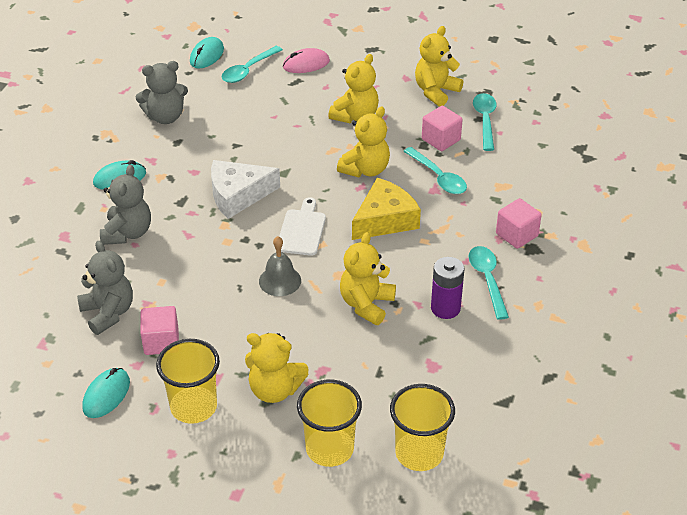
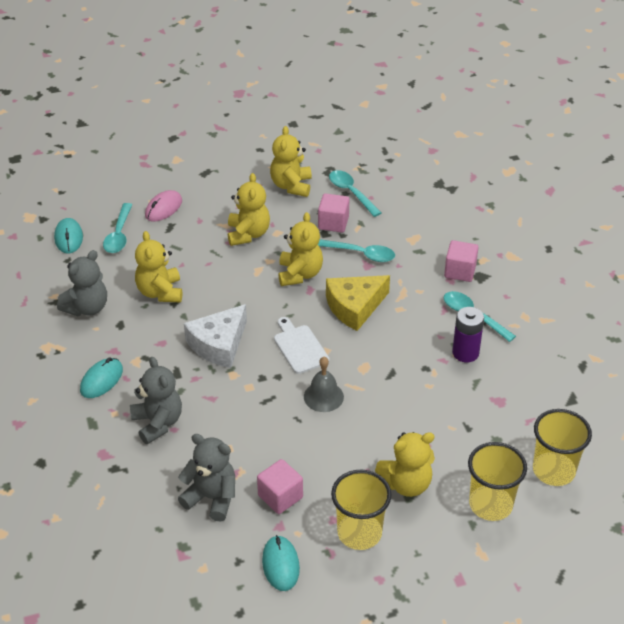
camera: 35 degrees left, 0 degrees up
yellow teddy bear [340,232,396,325] -> yellow teddy bear moved to [135,231,182,302]
yellow cheese [352,178,421,240] -> yellow cheese turned 135 degrees counterclockwise [326,275,390,331]

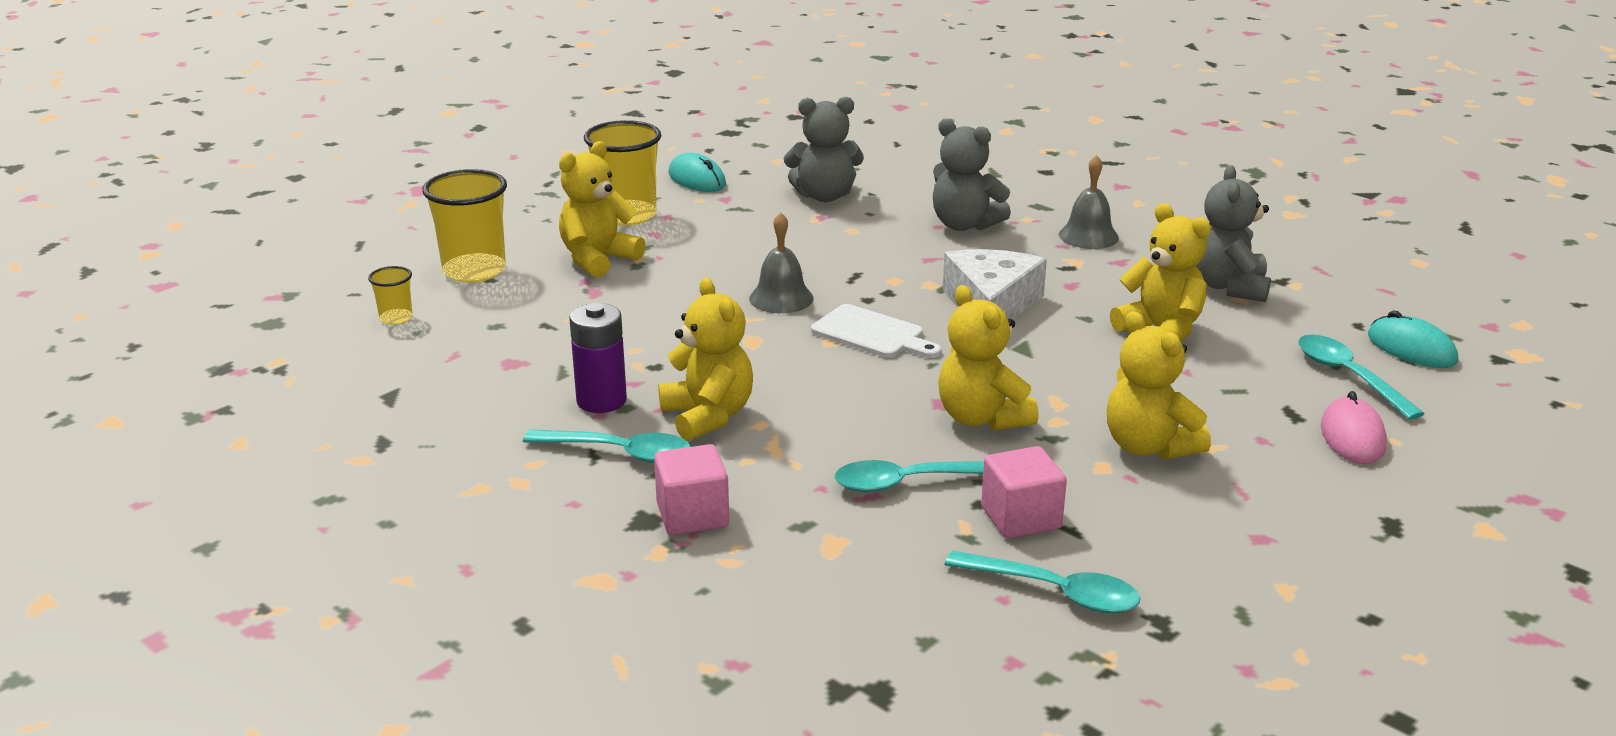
camera: 150 degrees right, 15 degrees down
turquoise mouse [80,357,123,398] -> grey bell [1059,155,1119,249]
pink cube [257,459,303,514] -> none
yellow teddy bear [270,126,312,197] -> yellow teddy bear moved to [658,277,753,441]
yellow cheese [326,275,390,331] -> none
yellow cup [533,409,592,486] -> yellow cup [368,266,413,325], size x0.49

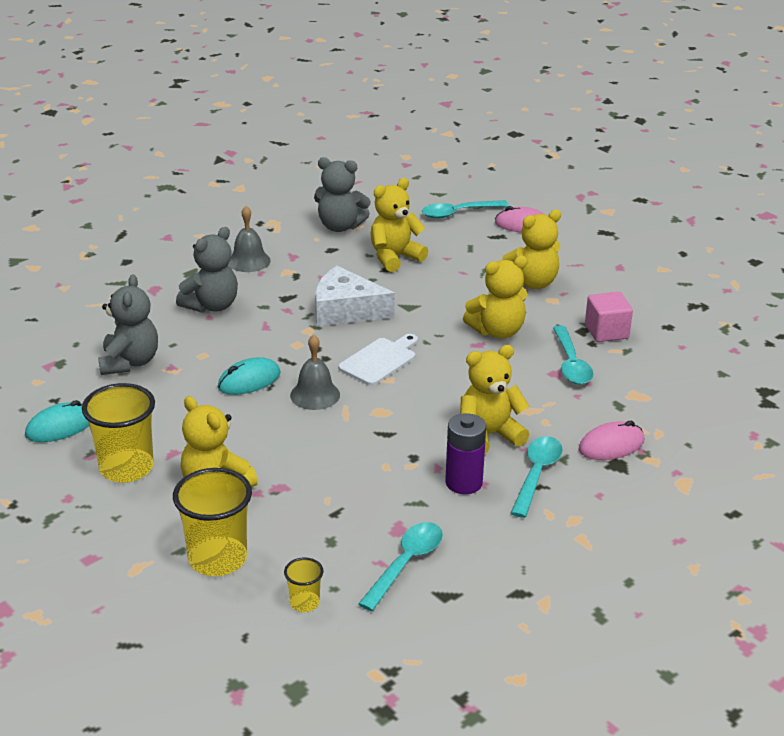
camera: 85 degrees left, 5 degrees up
pink cube [654,444,729,535] -> pink mouse [579,421,644,460]
turquoise spoon [944,551,1140,614] -> turquoise spoon moved to [358,522,443,611]
turquoise mouse [1368,311,1458,368] -> turquoise mouse moved to [218,357,281,395]

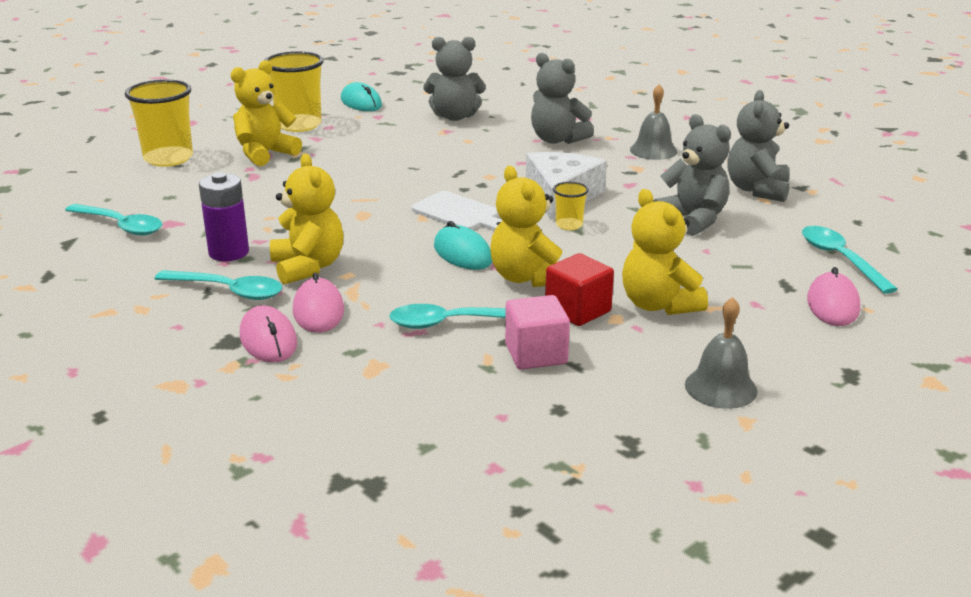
camera: 90 degrees right, 5 degrees down
turquoise mouse [218,357,281,395] -> turquoise mouse moved to [434,221,492,270]
yellow cup [284,557,323,612] -> yellow cup moved to [553,182,589,230]
grey bell [290,334,340,410] -> grey bell moved to [685,297,758,409]
yellow teddy bear [370,178,428,272] -> grey teddy bear [653,114,731,236]
none -> pink mouse [293,273,344,333]
none -> red cube [545,253,614,326]

